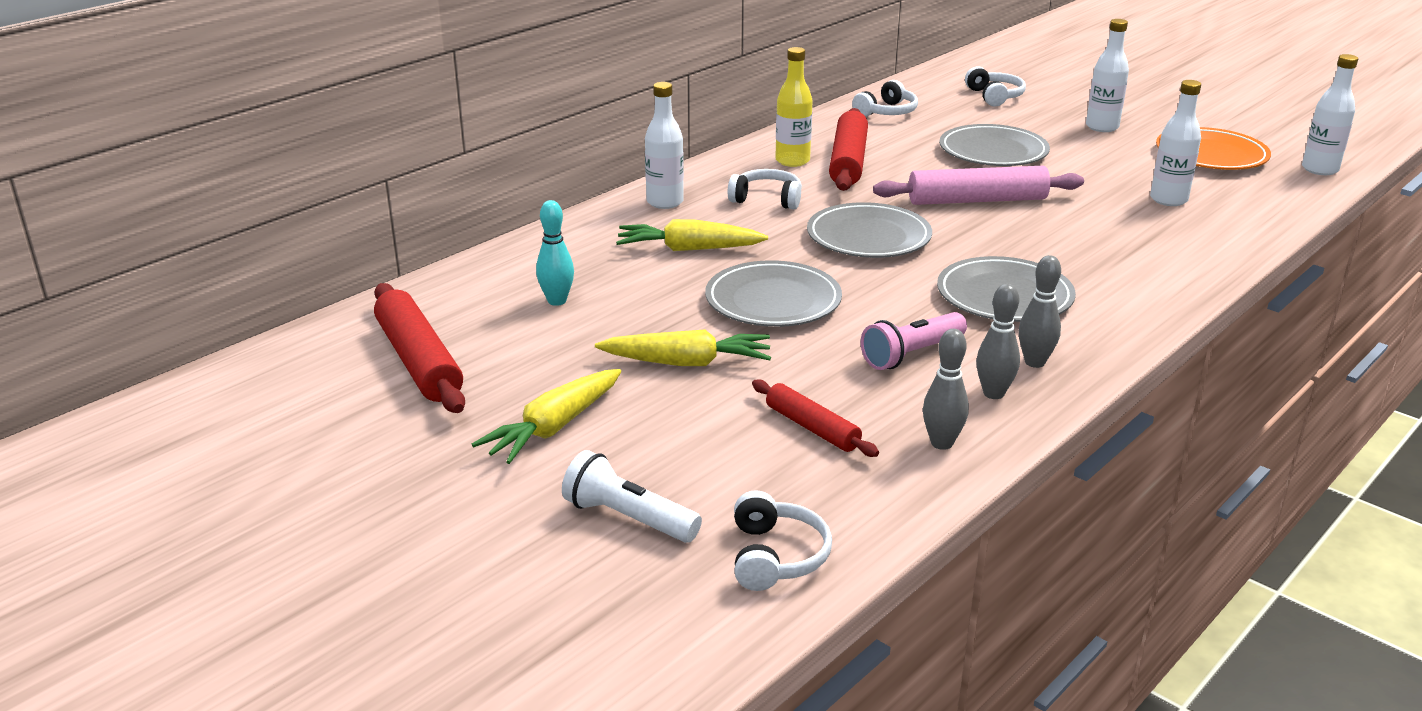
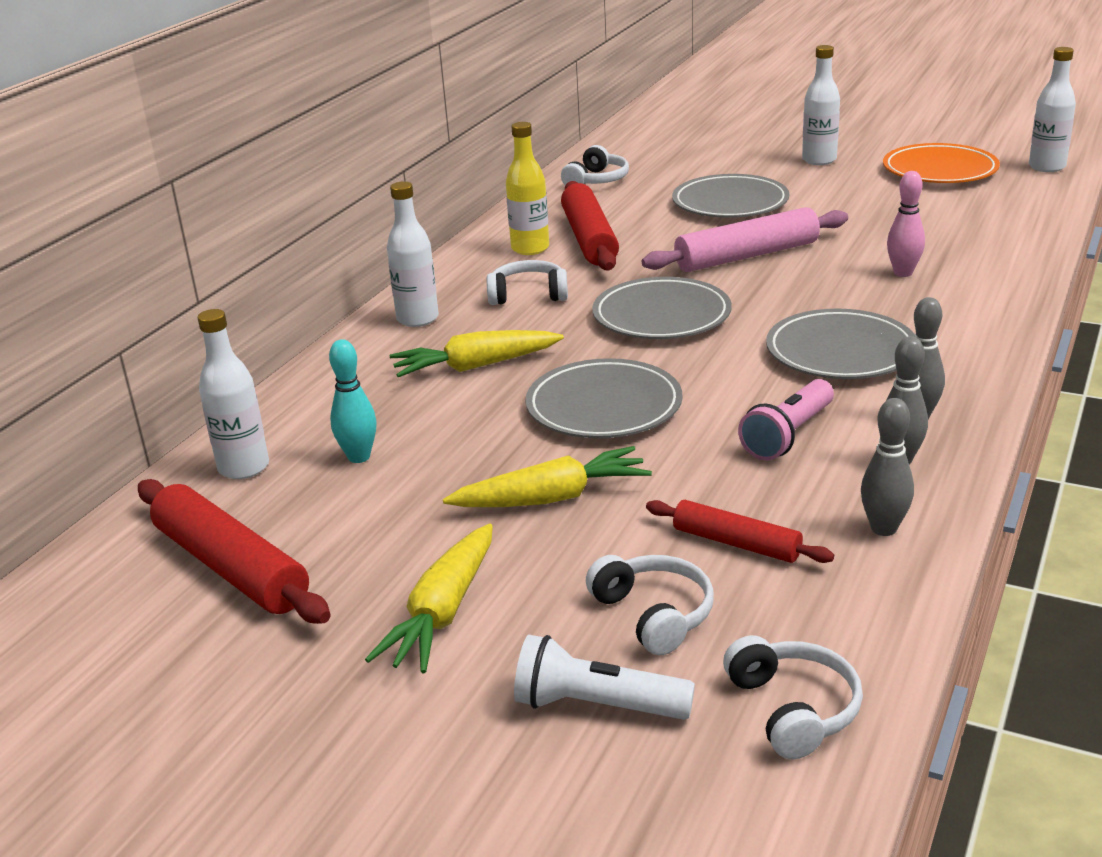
camera: 15 degrees left, 0 degrees up
white headphones [965,66,1026,106] -> white headphones moved to [586,555,714,655]
white bottle [1150,80,1201,206] -> white bottle moved to [198,309,269,479]
none -> pink bowling pin [887,171,925,277]

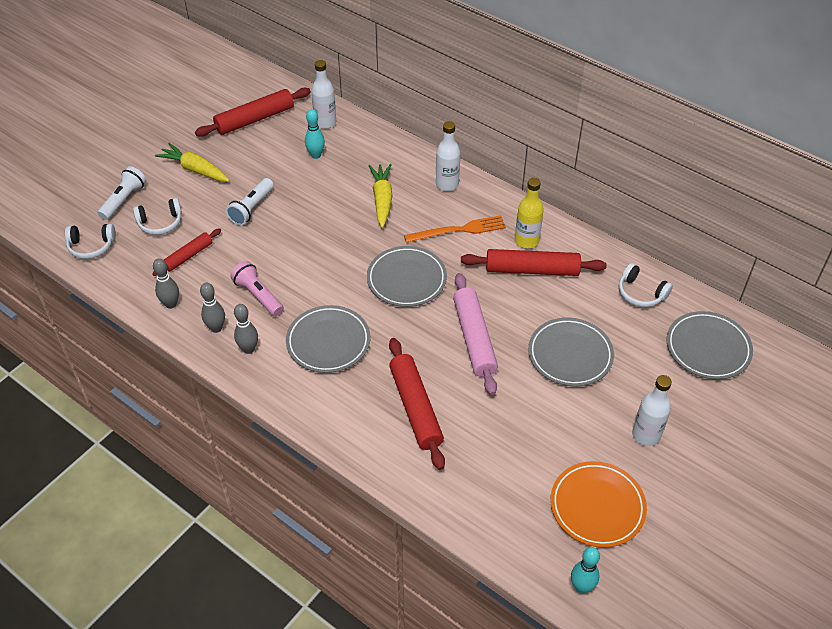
camera: 100 degrees right, 20 degrees up
yellow carrot [443,446,652,507] -> white flashlight [226,178,274,225]
white headphones [487,260,568,305] -> orange fork [404,215,506,243]
grey plate [525,358,683,438] -> grey plate moved to [666,311,753,380]
pink bowling pin [887,171,925,277] -> red rolling pin [389,338,445,470]
white bottle [1029,47,1076,172] -> turquoise bowling pin [571,547,600,594]

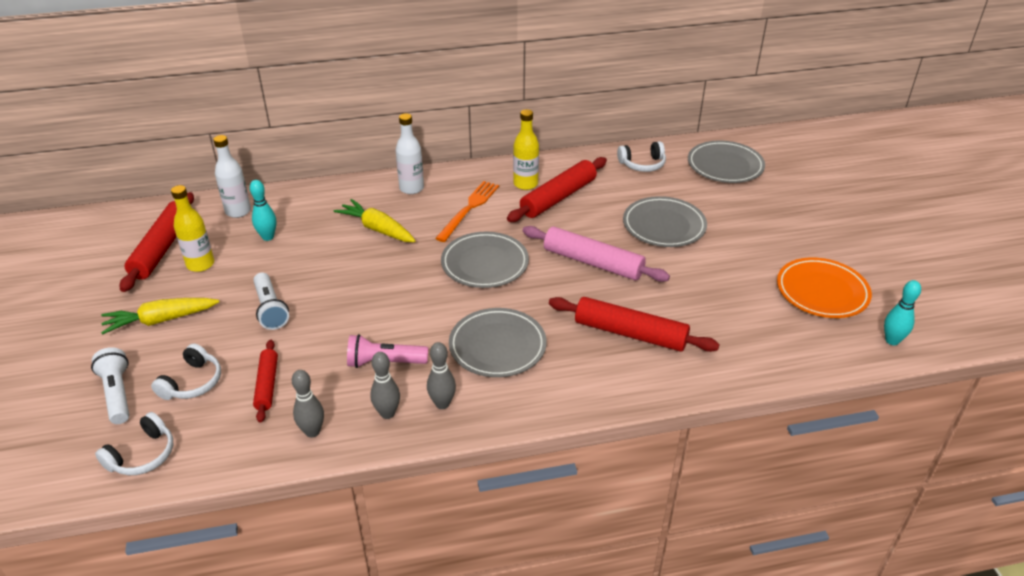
camera: 50 degrees left, 10 degrees down
white bottle [632,375,672,446] -> none
none -> yellow bottle [171,185,214,272]

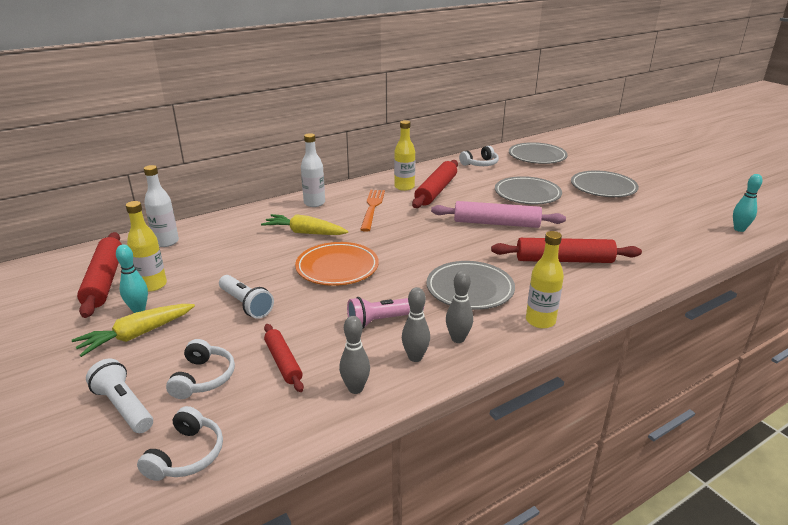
camera: 20 degrees left, 10 degrees down
turquoise bowling pin [250,180,276,241] -> turquoise bowling pin moved to [116,244,148,313]
grey plate [441,232,529,288] -> grey plate moved to [571,171,639,197]
orange plate [777,257,872,318] -> orange plate moved to [295,242,379,286]
none -> yellow bottle [526,231,564,329]

